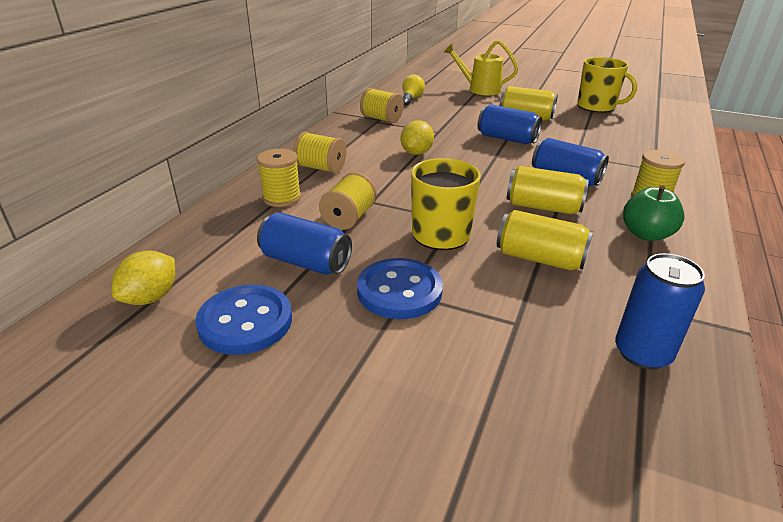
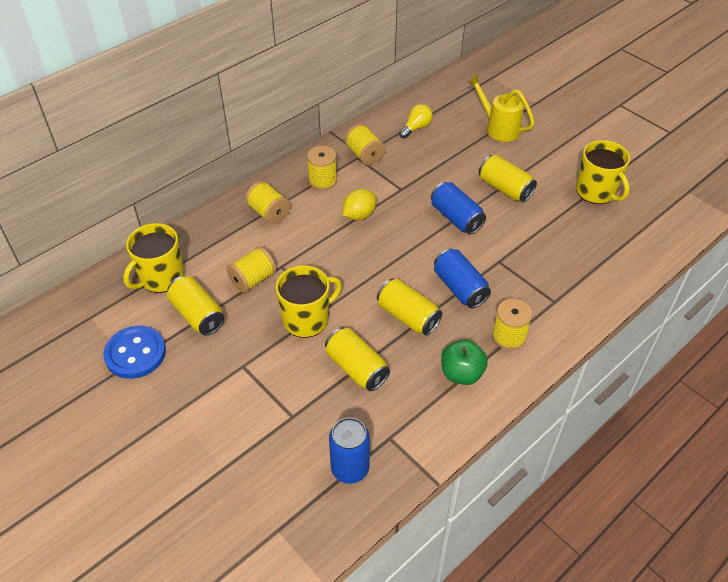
camera: 25 degrees right, 15 degrees up
yellow lemon [112,250,175,305] -> none
yellow spool [257,149,301,207] -> yellow spool moved to [307,146,337,190]
blue can [257,212,352,275] -> yellow can [167,276,225,335]
blue button [357,258,443,319] -> none
none -> yellow mug [123,223,184,293]

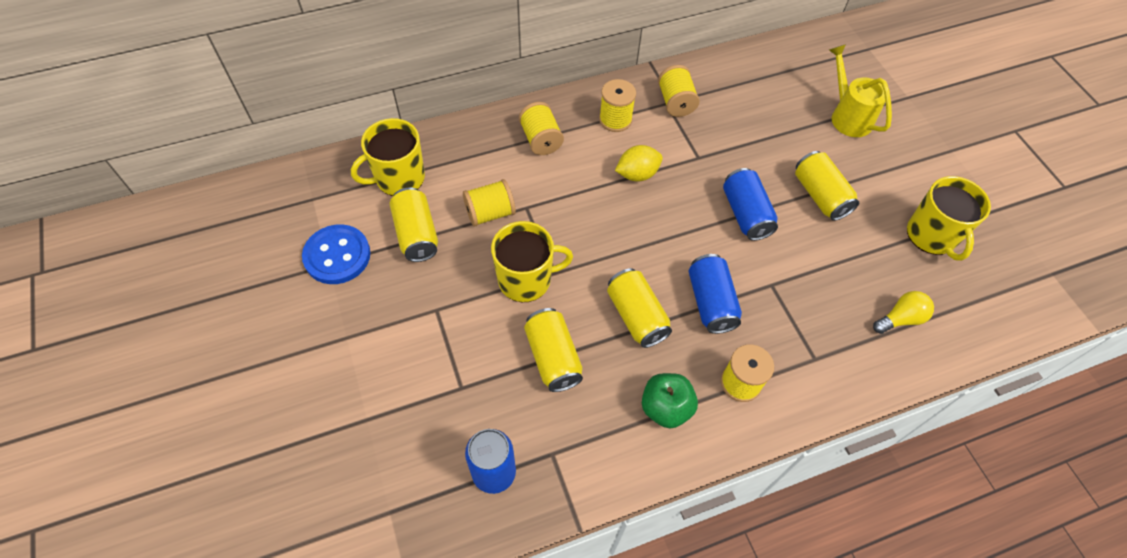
camera: 20 degrees right, 10 degrees up
yellow light bulb [399,104,433,138] -> yellow light bulb moved to [873,291,934,334]

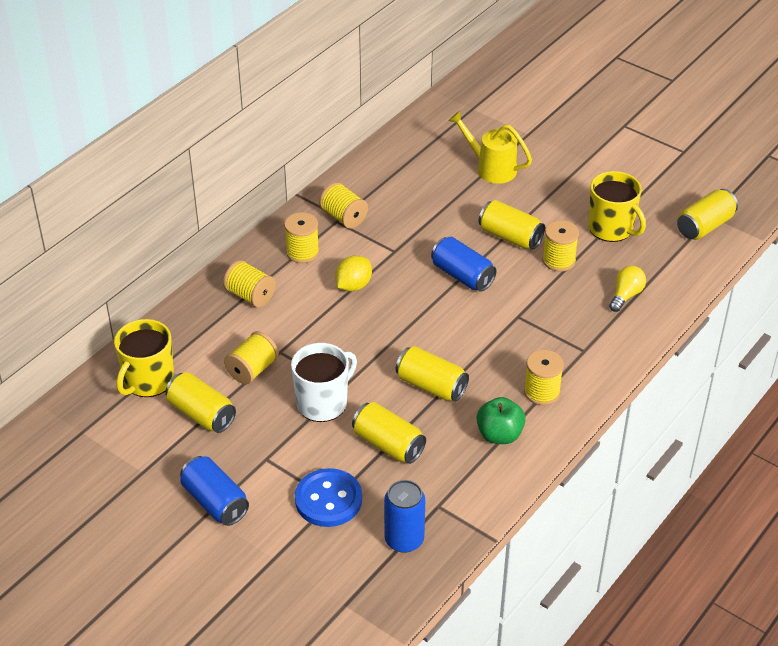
camera: 30 degrees left, 15 degrees down
blue button [302,225,370,284] -> blue button moved to [295,468,362,527]
yellow mug [491,221,573,302] -> white mug [291,343,357,422]
blue can [689,254,742,334] -> blue can moved to [180,456,249,526]
none -> yellow spool [542,220,579,272]
none -> yellow can [677,189,738,240]

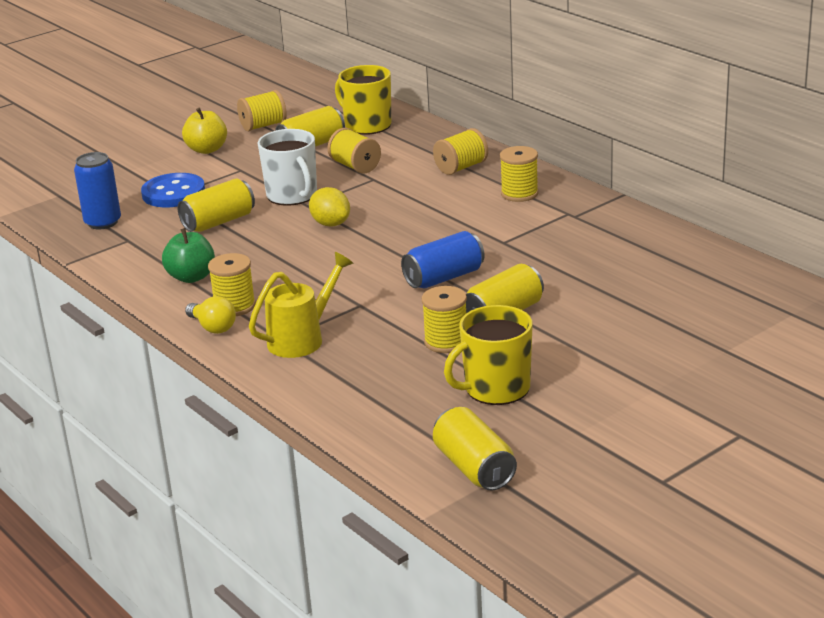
camera: 105 degrees right, 15 degrees down
blue can [180,456,249,526] -> yellow apple [182,108,227,154]
yellow spool [319,182,368,228] -> yellow spool moved to [237,90,287,131]
yellow lemon [335,255,372,292] -> yellow lemon moved to [309,187,350,227]
yellow can [396,346,469,402] -> none
yellow watering can [448,111,532,184] -> yellow watering can moved to [249,252,353,358]
yellow light bulb [609,266,646,312] -> yellow light bulb moved to [185,296,236,334]

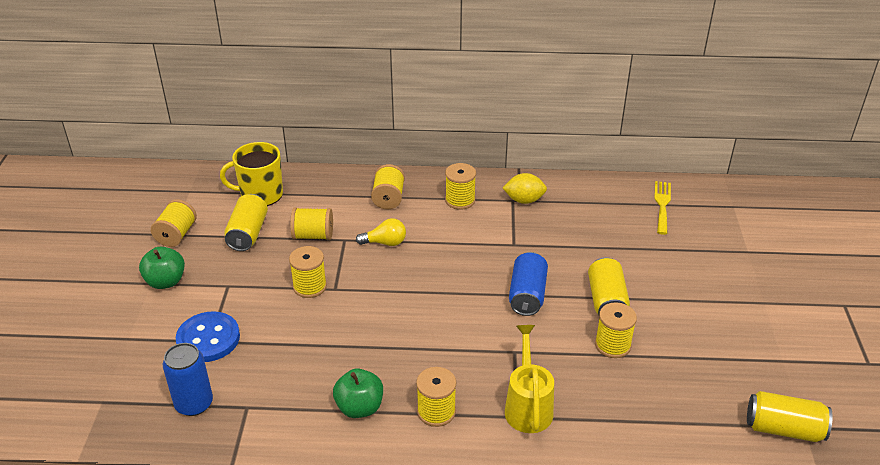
camera: 50 degrees left, 10 degrees up
yellow can [177,178,255,232] -> none
yellow apple [182,108,227,154] -> green apple [139,247,185,289]
yellow light bulb [185,296,236,334] -> yellow light bulb moved to [356,218,406,246]
white mug [258,129,317,206] -> yellow spool [289,246,327,298]
yellow lemon [309,187,350,227] -> yellow lemon moved to [503,173,547,204]
yellow mug [444,305,533,405] -> none
none -> yellow fork [655,181,671,235]

